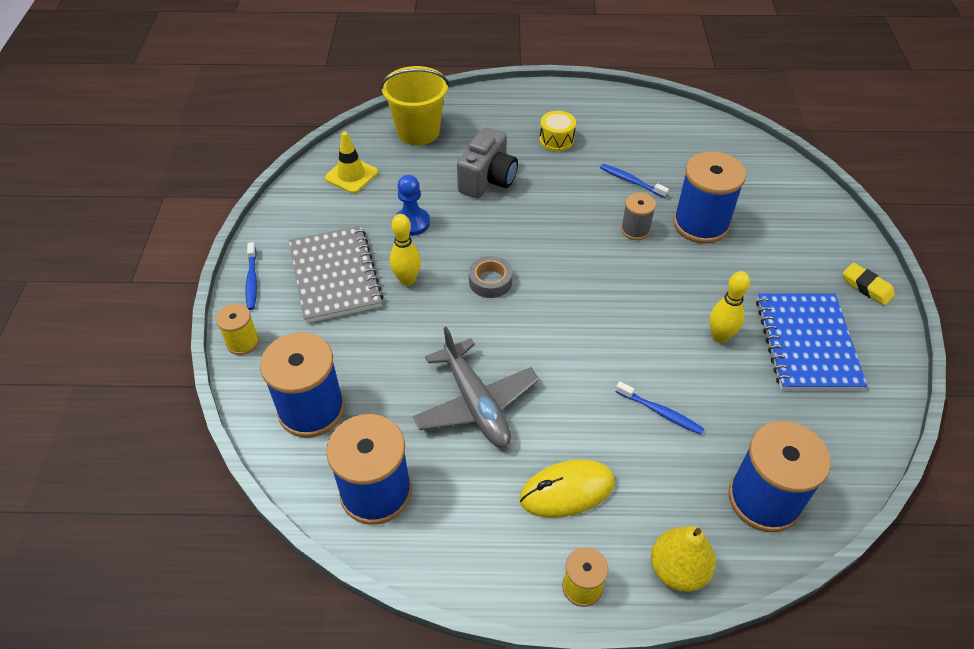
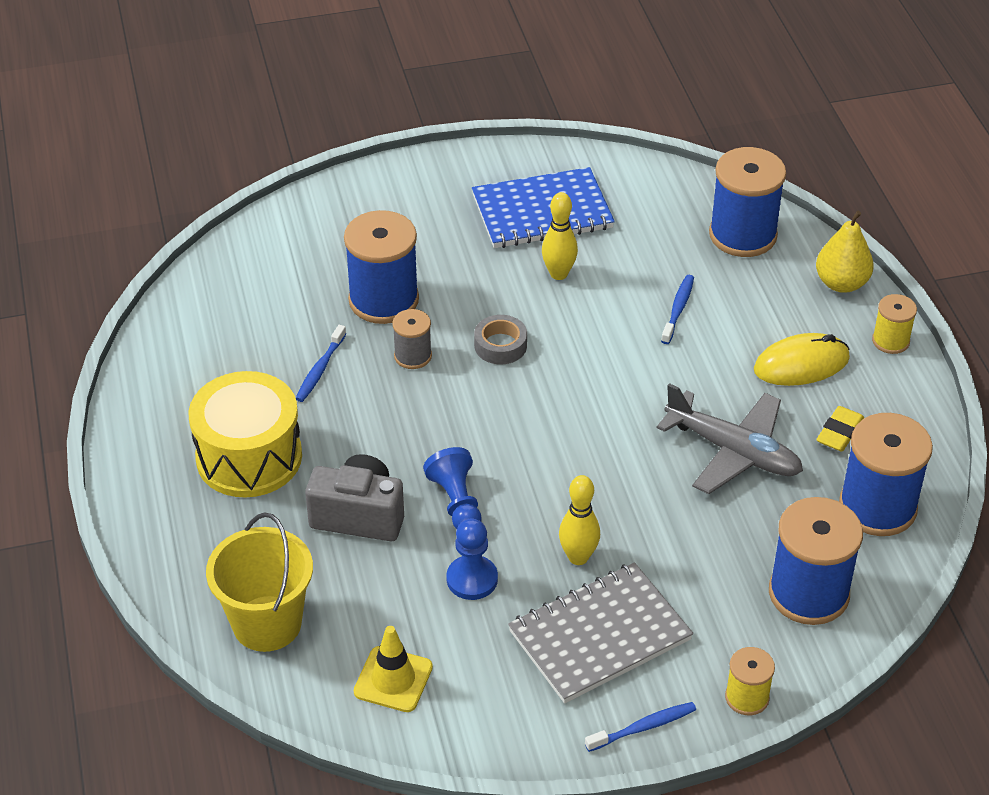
camera: 105 degrees left, 5 degrees down
grey plane [413,326,539,448] -> grey plane turned 75 degrees clockwise [657,383,803,494]
grey tape [469,256,513,298] -> grey tape moved to [474,315,527,364]
yellow mouse [520,459,615,518] -> yellow mouse turned 75 degrees counterclockwise [754,333,850,386]
yellow drum [540,111,576,151] -> yellow drum [189,371,302,497], size x2.03
yellow eraser [843,263,895,306] -> yellow eraser moved to [817,406,864,451]
none -> blue pawn [423,447,481,529]

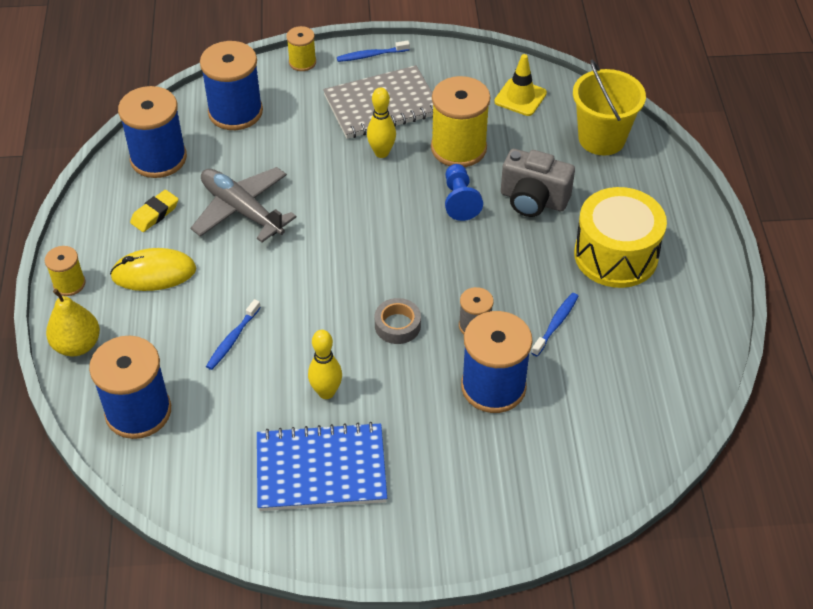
camera: 170 degrees left, 5 degrees up
blue pawn [446,519,498,600] -> yellow spool [431,76,490,167]

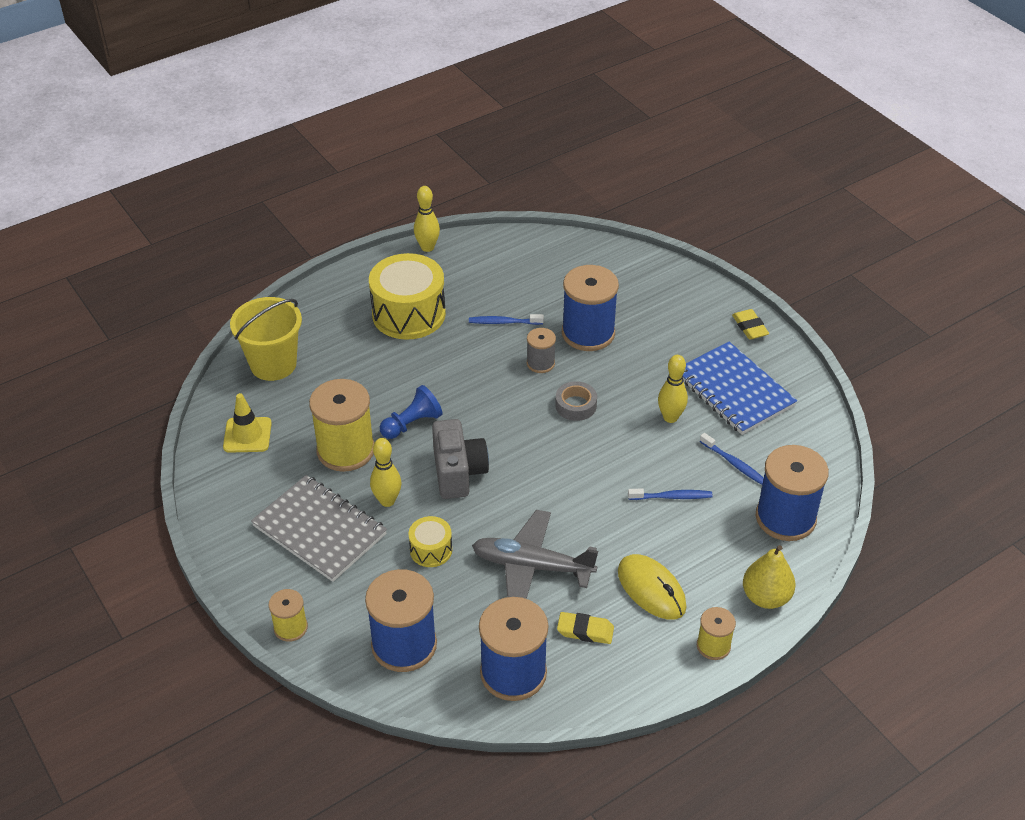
camera: 120 degrees left, 5 degrees down
grey plane [191,167,296,242] -> grey plane turned 90 degrees clockwise [472,510,598,599]
blue toothbrush [337,40,410,62] -> blue toothbrush moved to [700,433,764,485]
grey camera [501,149,575,217] -> grey camera moved to [432,419,489,499]
none -> yellow drum [408,516,452,567]
none -> yellow bowling pin [414,186,440,252]
none -> yellow eraser [732,309,769,340]

